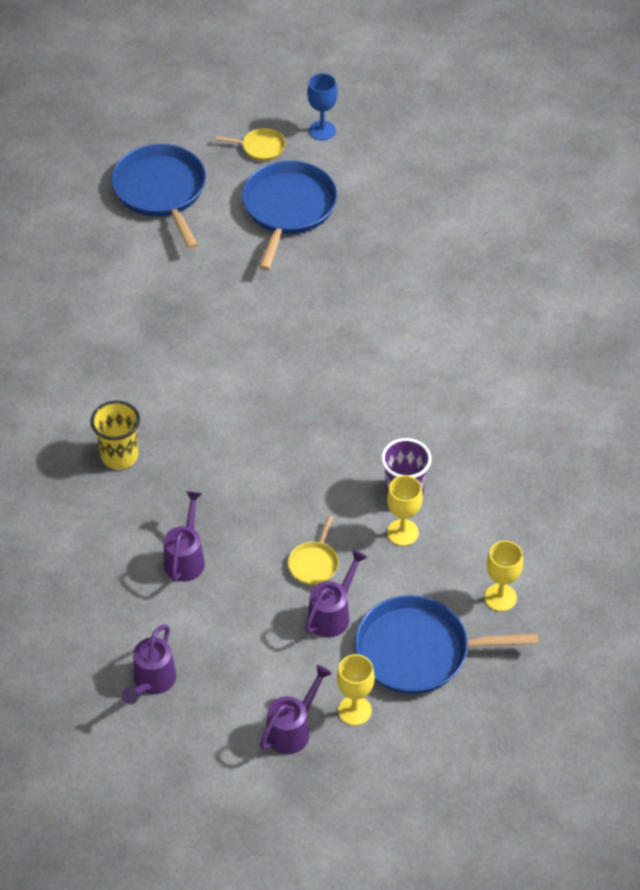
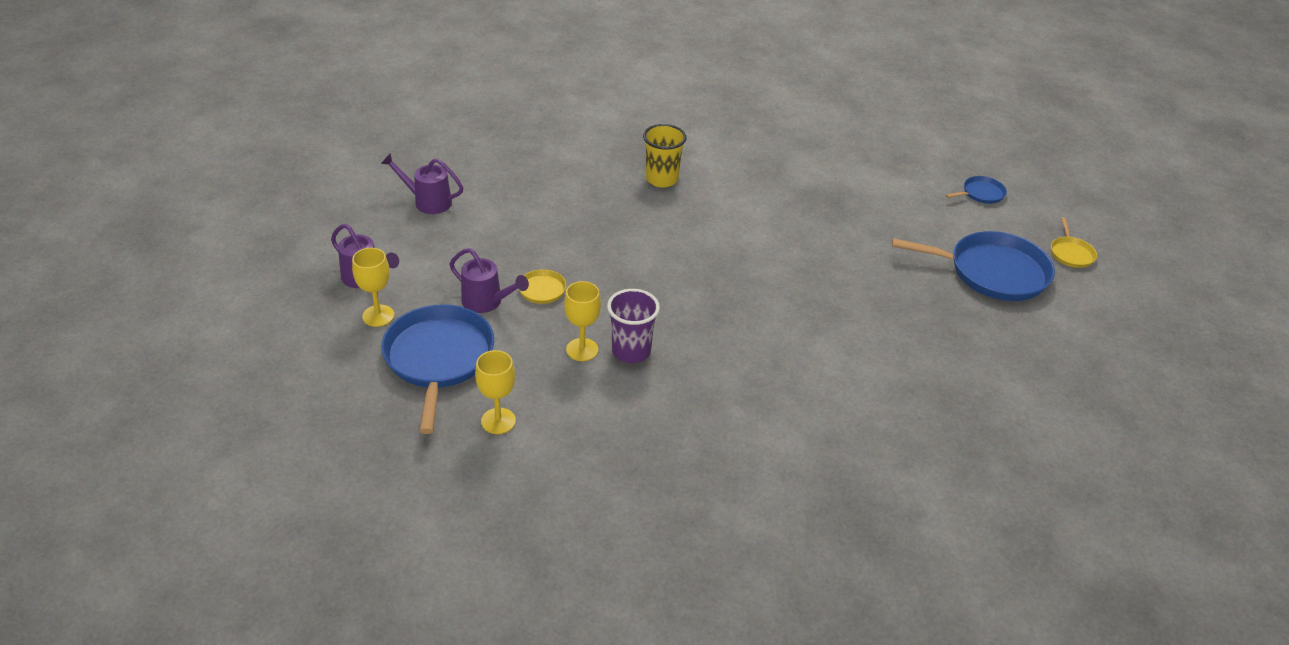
camera: 85 degrees right, 10 degrees down
blue pan [111,144,206,249] -> blue pan [946,176,1007,204], size x0.46
purple watering can [164,491,205,582] -> none
blue goblet [307,73,338,140] -> none

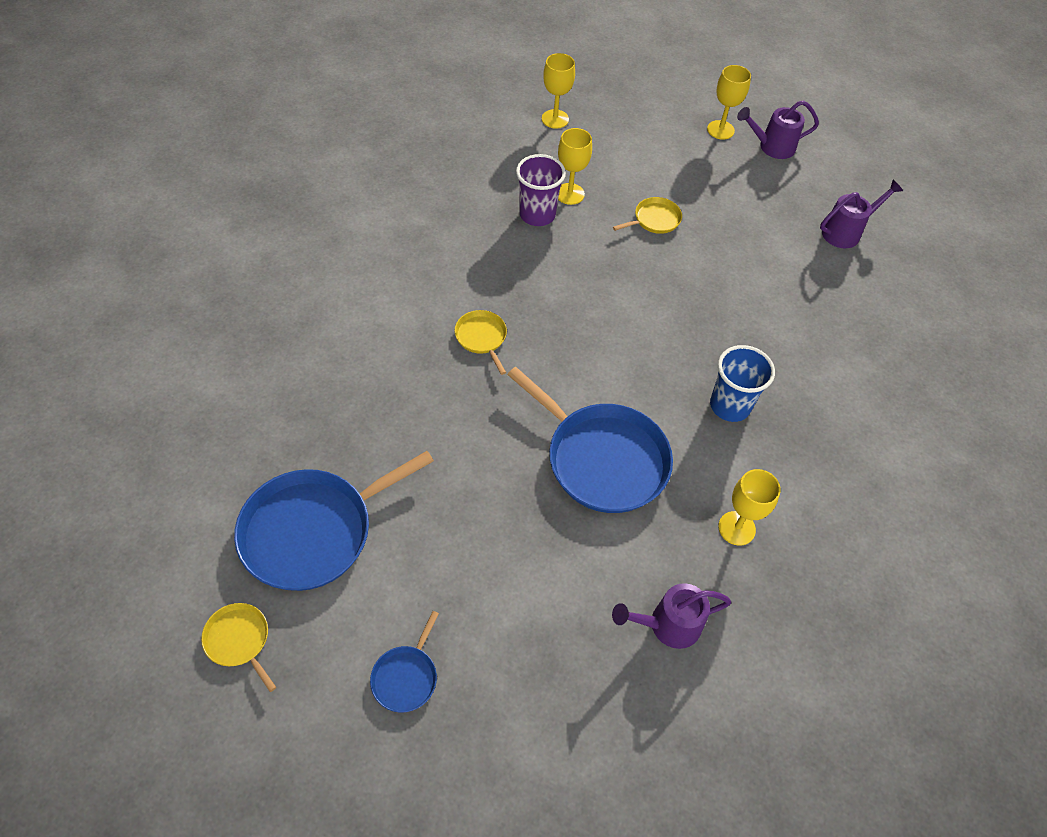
camera: 135 degrees right, 15 degrees up
blue pan [381,304,494,434] -> blue pan moved to [507,367,673,513]
purple watering can [450,248,529,313] -> purple watering can moved to [612,583,731,649]
yellow cup [643,124,686,188] -> blue cup [710,345,775,422]
none -> yellow pan [455,310,507,375]
none -> yellow goblet [718,469,781,546]

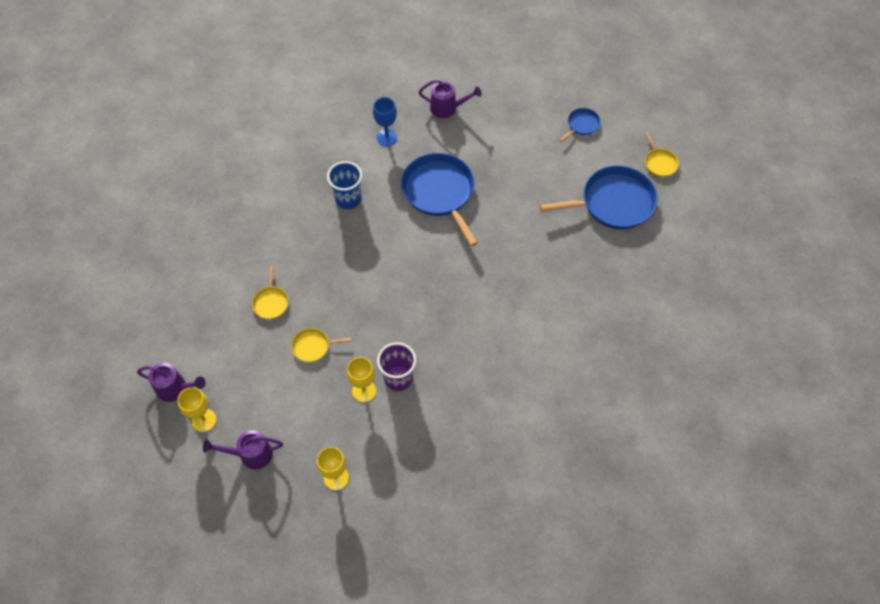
camera: 155 degrees left, 5 degrees up
yellow pan [455,310,507,375] -> yellow pan moved to [252,266,288,319]
yellow goblet [718,469,781,546] -> blue goblet [373,97,397,146]
purple watering can [820,180,903,248] -> purple watering can moved to [203,430,283,470]

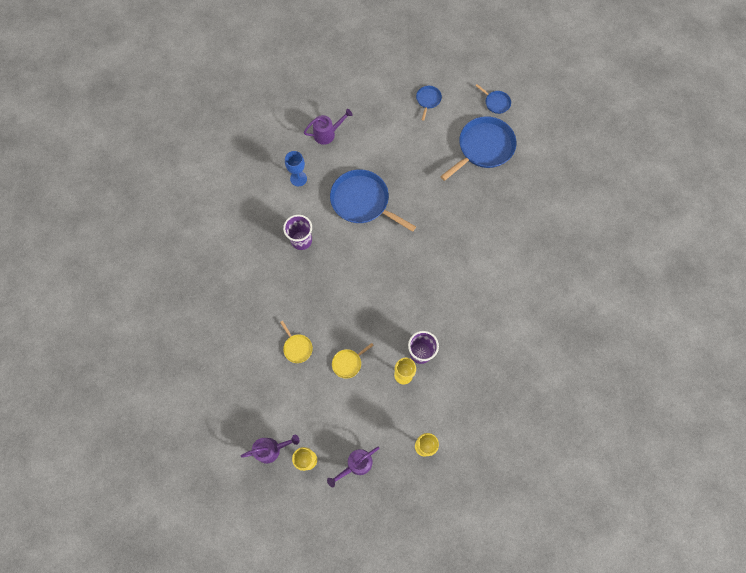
camera: 30 degrees left, 10 degrees up
blue cup [327,161,362,209] -> purple cup [283,215,312,250]
yellow pan [645,132,679,177] -> blue pan [475,84,511,114]

